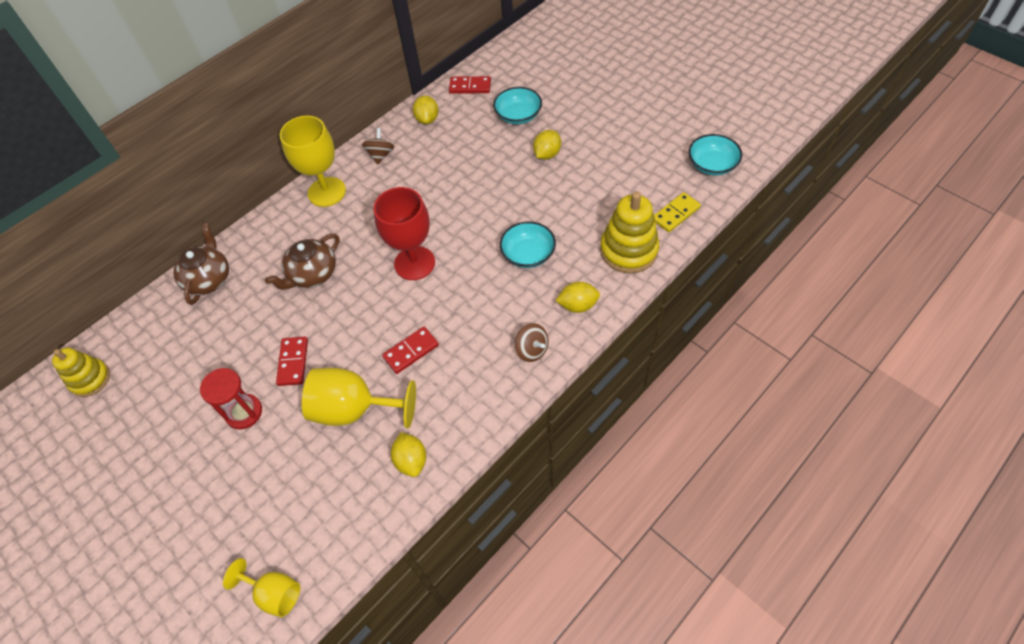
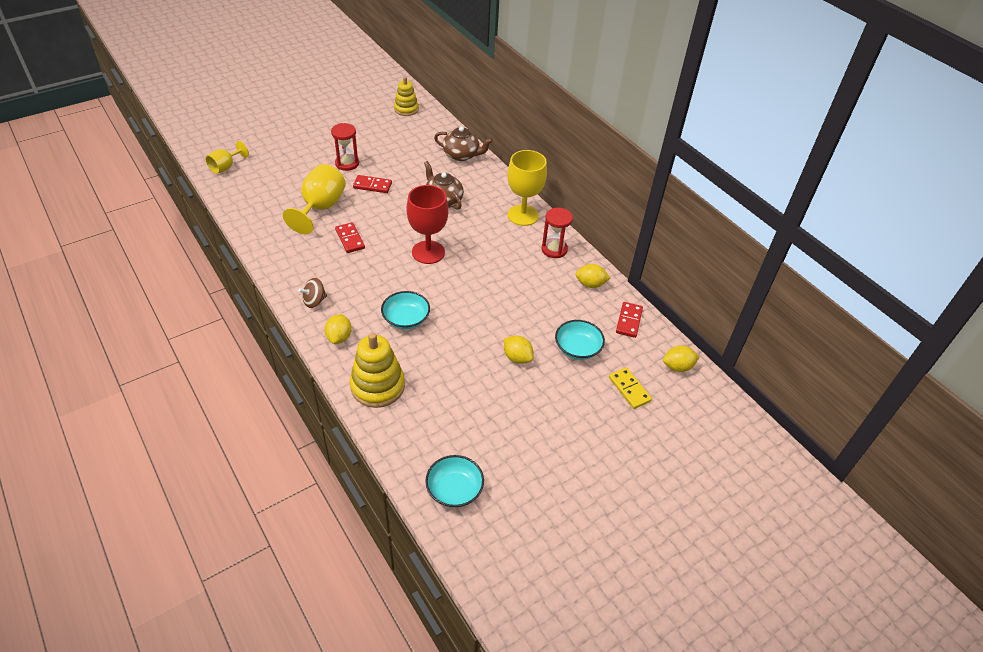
camera: 95 degrees right, 10 degrees down
brown spinning top [362,128,394,165] -> red hourglass [542,208,573,258]
yellow lemon [391,432,426,477] -> yellow lemon moved to [663,345,700,372]
yellow domino [654,192,701,232] -> yellow domino moved to [609,367,652,409]

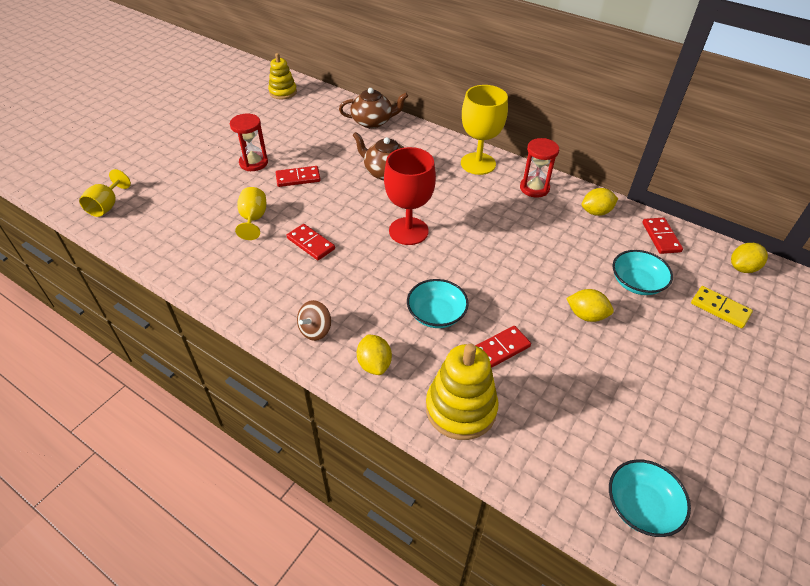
camera: 20 degrees left, 0 degrees up
yellow goblet [283,164,346,234] -> yellow goblet [235,187,266,240], size x0.59
none -> red domino [475,326,531,368]

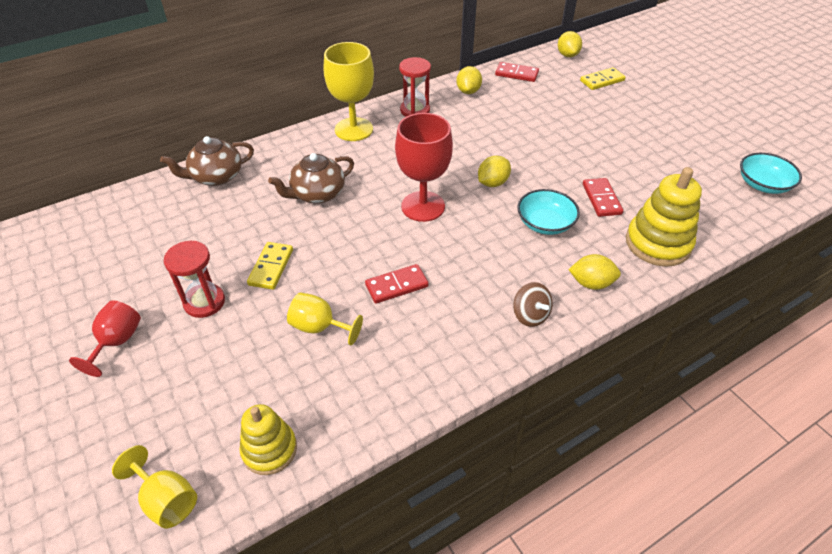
camera: 65 degrees left, 0 degrees up
yellow stacking toy [268,53,297,99] -> yellow stacking toy moved to [239,404,297,475]
red domino [276,166,321,187] -> yellow domino [247,242,293,290]
brown teapot [339,88,408,129] -> brown teapot turned 135 degrees counterclockwise [160,136,254,186]
yellow lemon [566,289,614,322] -> yellow lemon moved to [478,156,511,187]
turquoise bowl [612,250,673,295] -> none
none -> red goblet [69,300,141,377]

